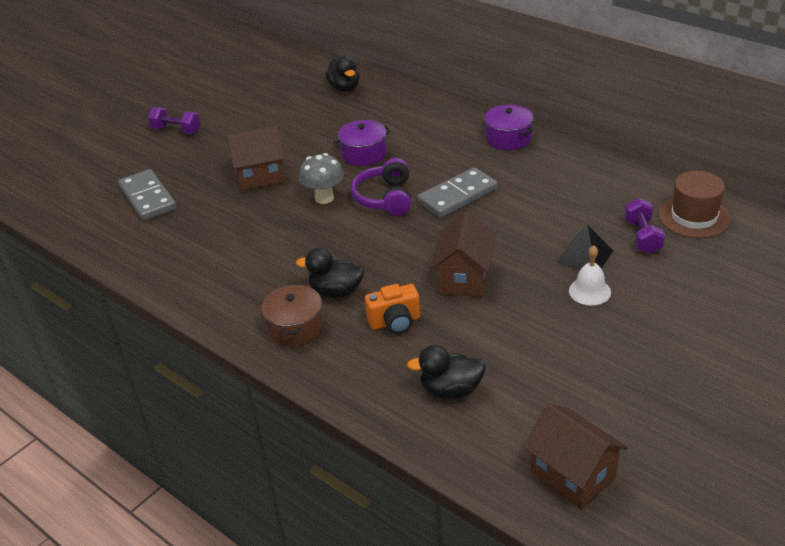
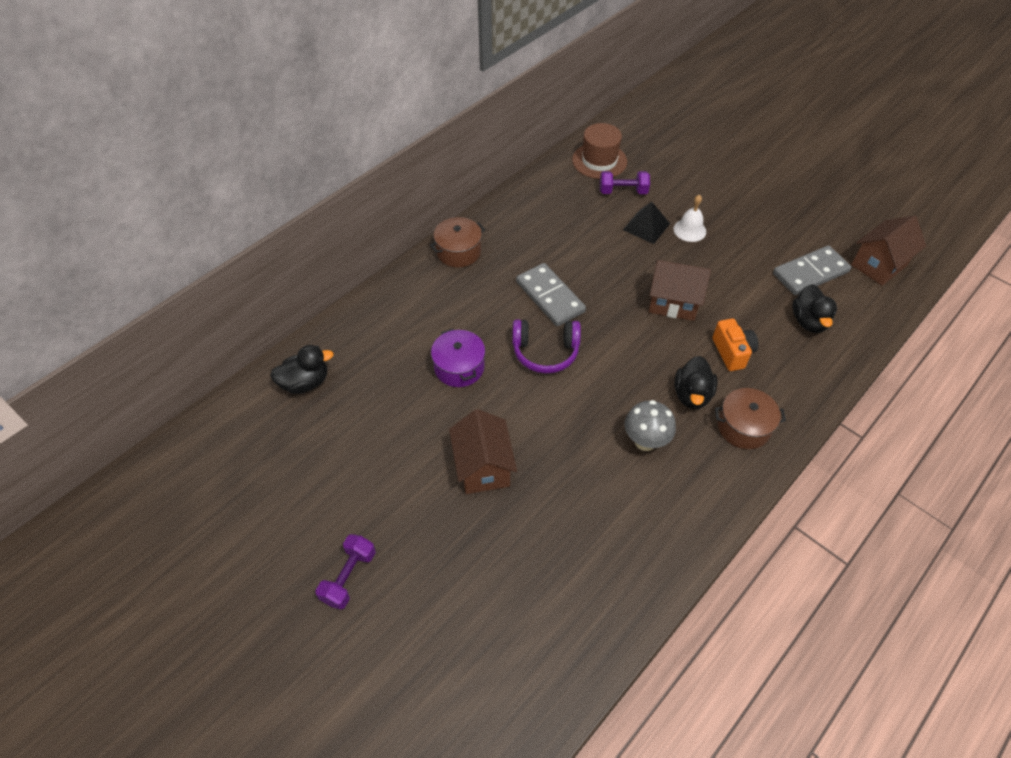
camera: 90 degrees left, 15 degrees up
grey domino [118,169,176,221] -> grey domino moved to [773,246,851,295]
grey mushroom [299,153,344,204] -> grey mushroom moved to [625,400,676,451]
purple pot [484,104,533,150] -> brown pot [430,217,485,267]

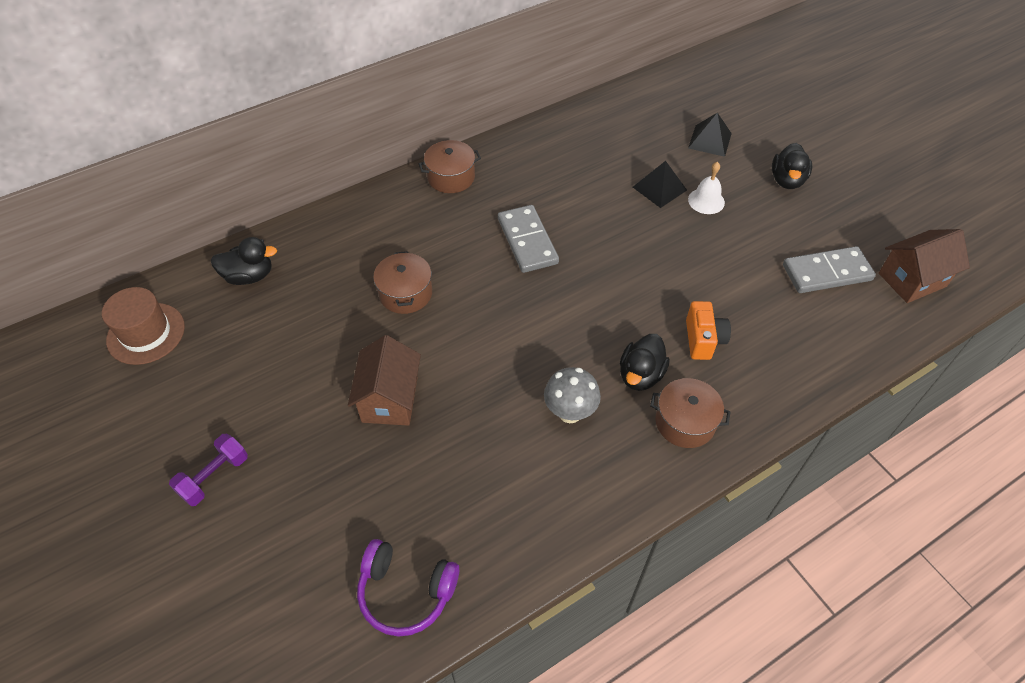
camera: 15 degrees right, 0 degrees up
purple pot [431,329,485,387] -> brown pot [373,251,432,314]
purple headphones [512,320,581,373] -> purple headphones moved to [357,539,459,637]
brown hat [572,123,627,179] -> brown hat moved to [102,287,185,365]
purple dumbbell [600,171,650,194] -> none
brown house [649,260,711,321] -> none
black duck [793,284,837,333] -> black duck moved to [772,143,812,189]
none -> black pyramid [688,112,732,157]

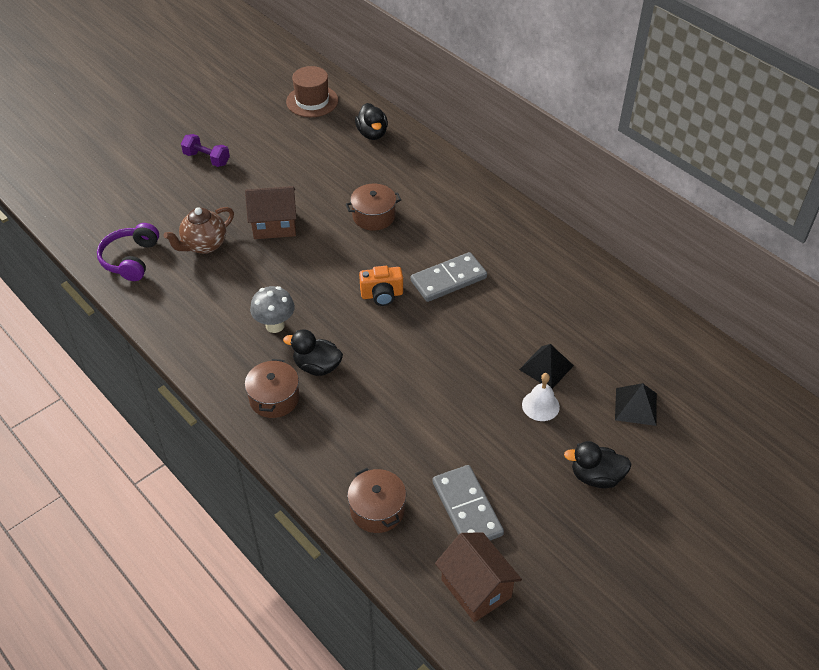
camera: 80 degrees right, 5 degrees down
brown pot [419,140,481,193] -> brown pot moved to [347,468,406,533]
orange camera [686,301,731,360] -> orange camera moved to [359,266,403,306]
none -> brown teapot [163,207,234,254]

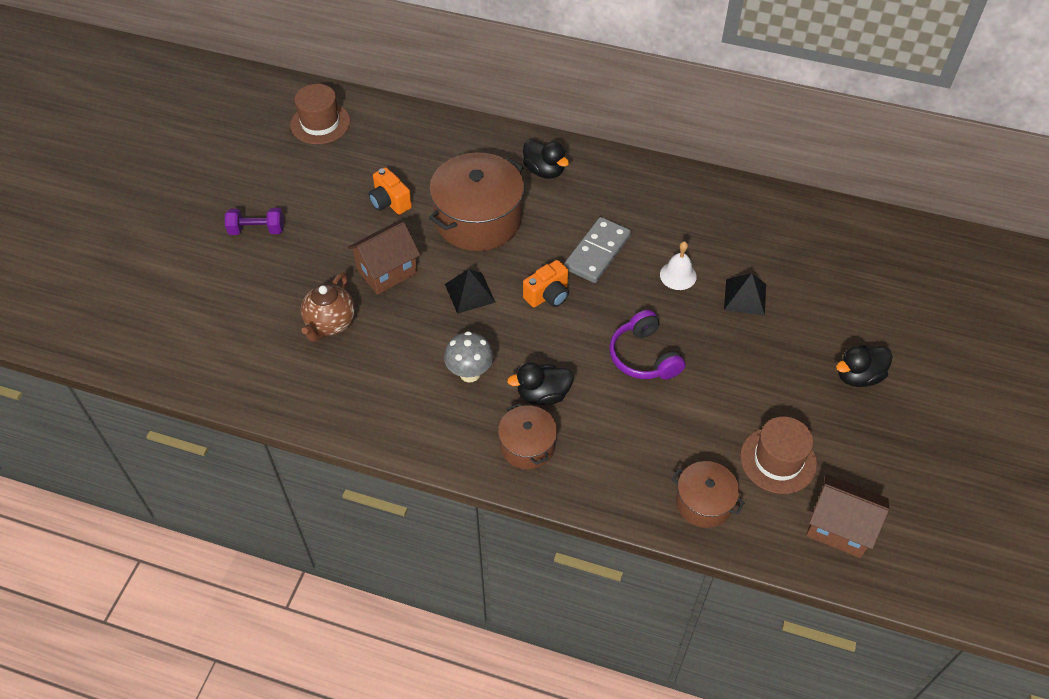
camera: 30 degrees left, 5 degrees up
purple headphones [97,223,159,281] -> purple headphones moved to [609,310,685,380]
brown pot [346,184,401,231] -> brown pot [429,153,524,251], size x1.84
black duck [355,103,388,140] -> black duck moved to [523,139,569,179]
grey domino [433,465,504,541] -> brown hat [740,417,817,494]
white bell [522,373,560,421] -> white bell moved to [660,241,697,290]
black pyramid [615,383,657,426] -> black pyramid moved to [445,269,496,314]
none -> orange camera [368,167,412,215]

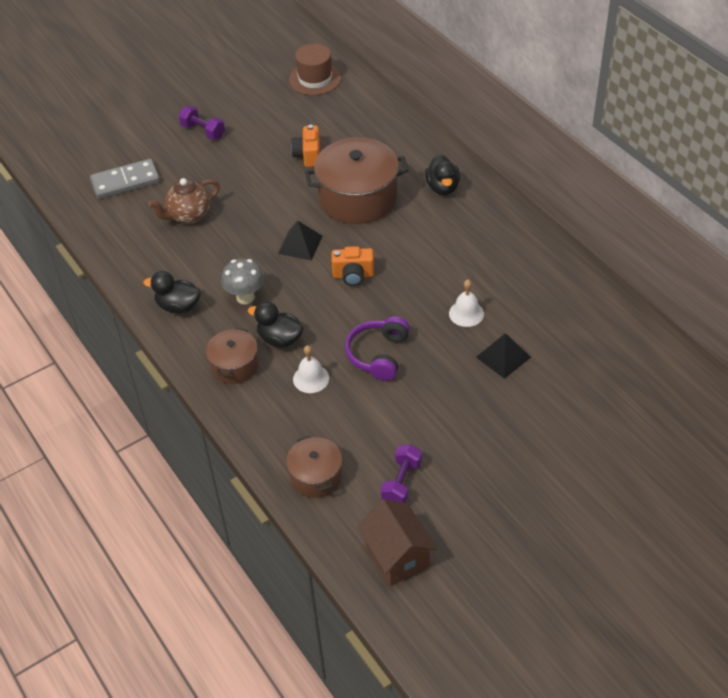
camera: 40 degrees right, 5 degrees down
brown house [347,222,420,295] -> none
grey domino [564,217,631,283] -> grey domino moved to [90,159,160,199]
brown hat [740,417,817,494] -> purple dumbbell [381,444,422,503]
black duck [836,345,893,387] -> black duck moved to [143,271,201,314]
none -> white bell [293,345,329,393]

